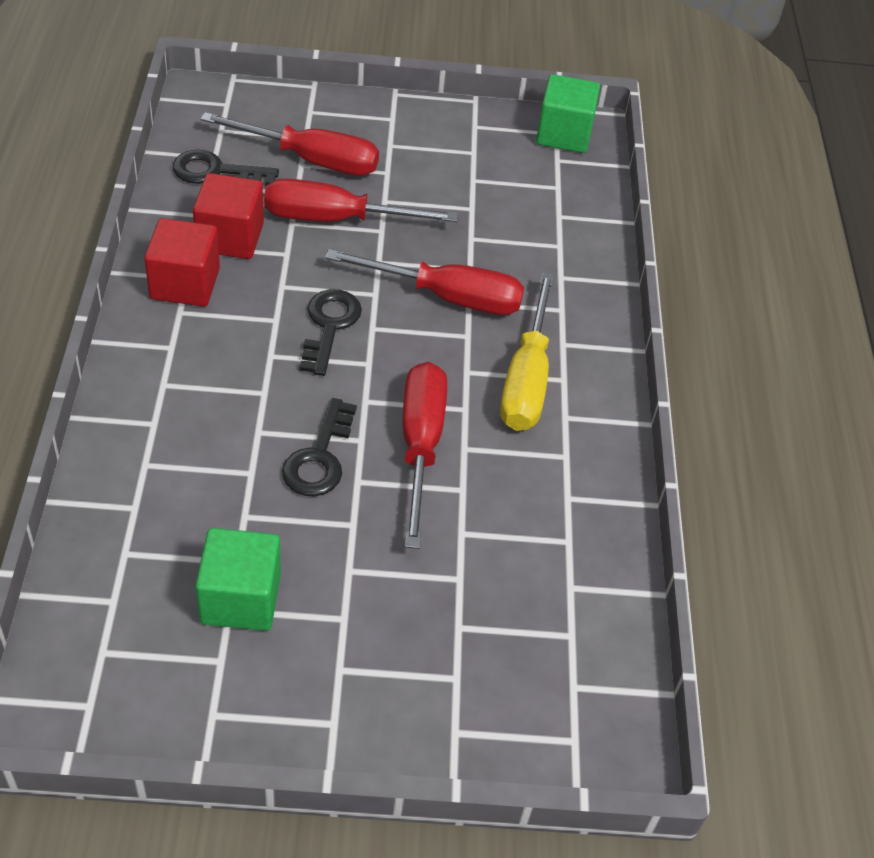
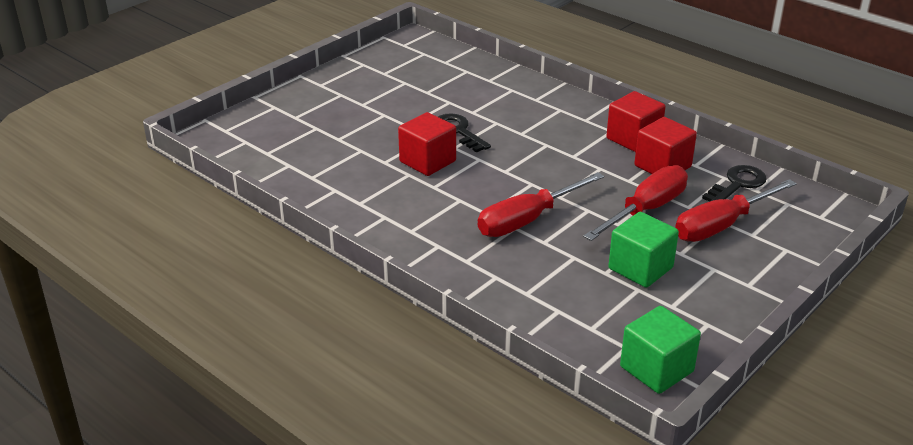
camera: 135 degrees right, 15 degrees down
green cube [195,528,281,631] -> green cube moved to [608,212,679,288]
black key [300,289,362,376] -> none
red screwdriver [403,362,447,549] -> red cube [398,112,456,176]
yellow screwdriver [500,272,554,431] -> none

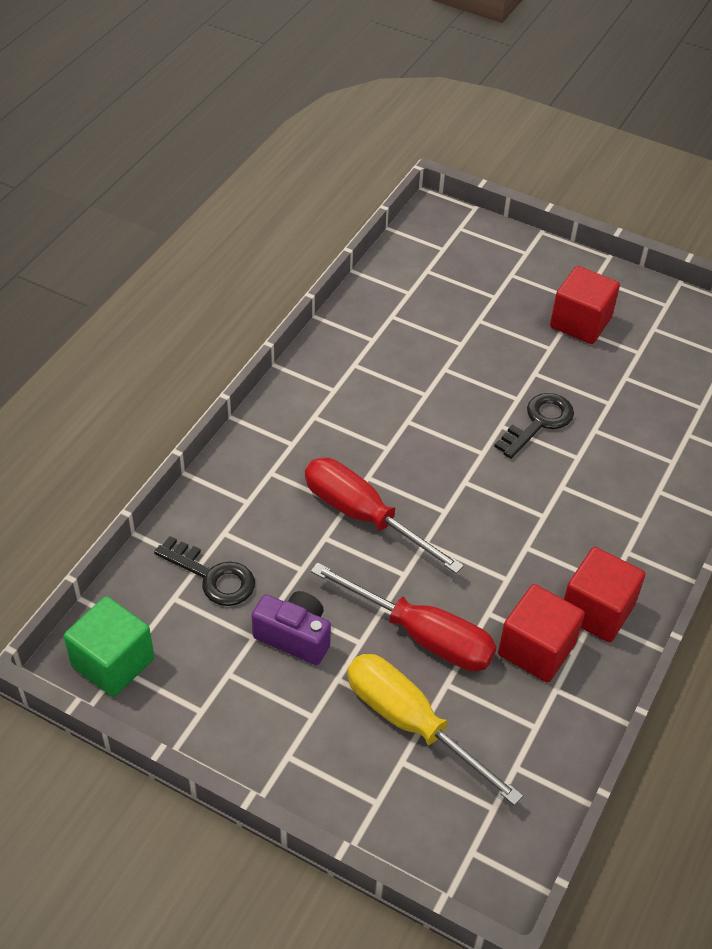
camera: 75 degrees right, 15 degrees up
red cube [398,112,456,176] -> red cube moved to [550,266,620,344]
green cube [608,212,679,288] -> purple camera [252,591,331,665]
red screwdriver [675,179,797,242] -> yellow screwdriver [347,654,523,805]
black key [702,165,767,202] -> black key moved to [154,536,255,606]

